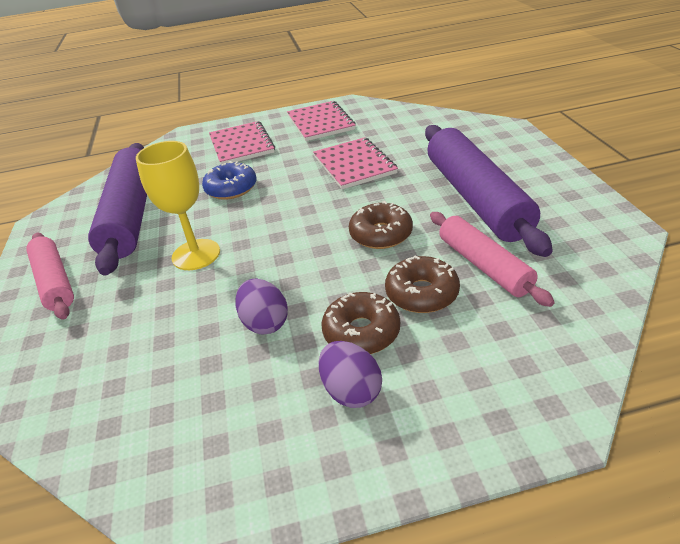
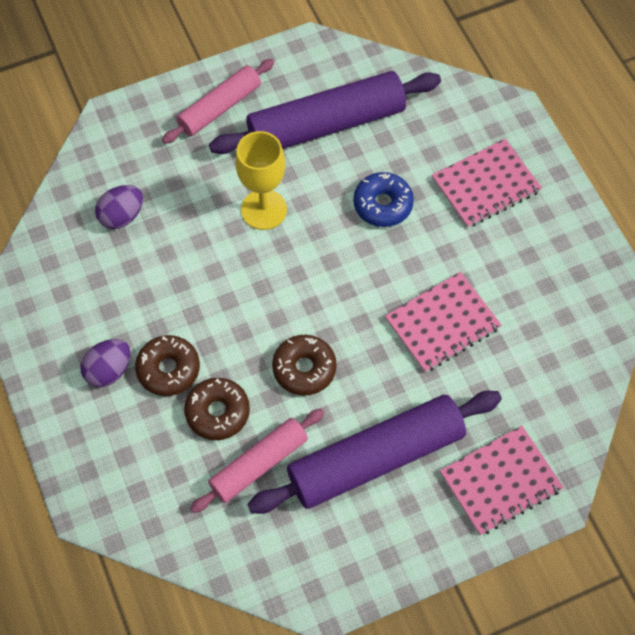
camera: 75 degrees right, 25 degrees up
purple egg [235,279,288,335] -> purple egg moved to [95,185,143,229]
pink notebook [287,101,356,141] -> pink notebook moved to [440,425,564,535]

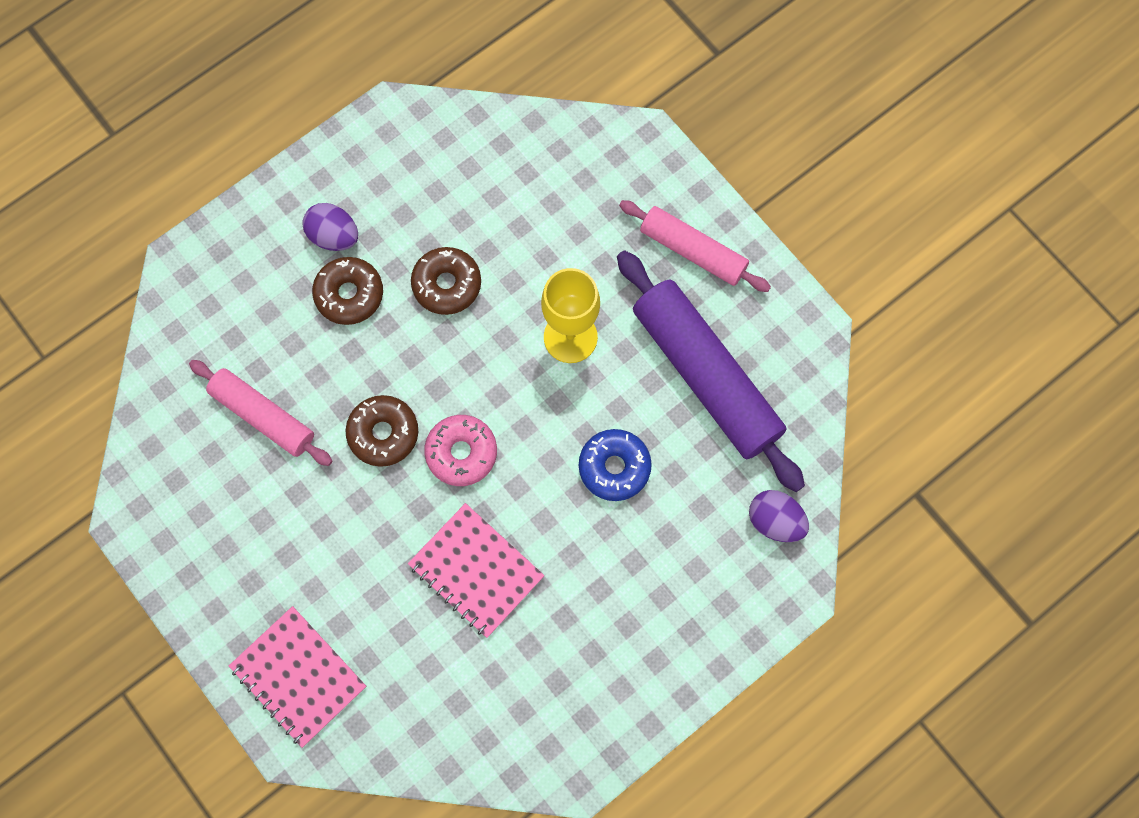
camera: 75 degrees right, 10 degrees up
purple egg [95,185,143,229] -> purple egg moved to [749,490,809,542]
brown donut [184,378,250,440] -> brown donut moved to [411,247,481,315]
purple rolling pin [248,391,502,514] -> none
pink notebook [432,139,542,228] -> none
none -> pink donut [424,415,497,486]

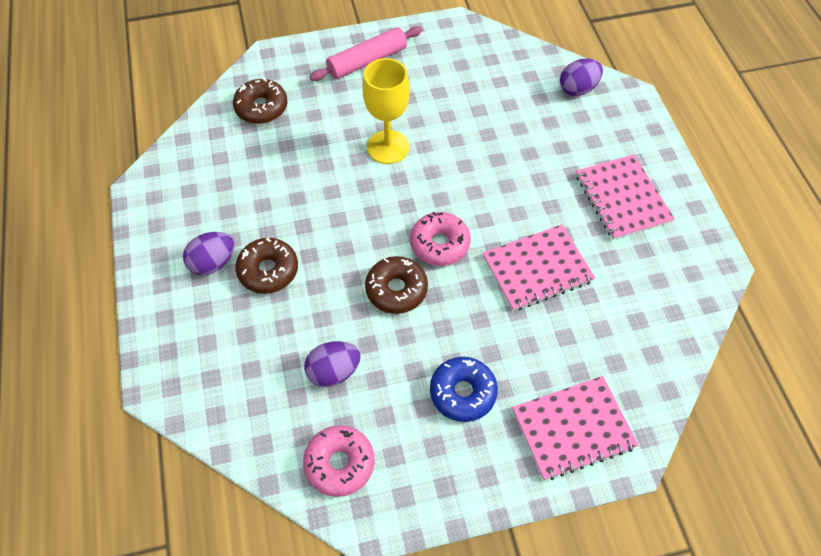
camera: 65 degrees left, 15 degrees down
pink rolling pin [189,360,332,466] -> purple egg [304,341,361,387]
brown donut [411,247,481,315] -> brown donut moved to [233,78,288,124]
blue donut [579,429,652,501] -> blue donut moved to [430,357,498,422]
purple rolling pin [617,250,805,492] -> none
none -> pink donut [303,425,375,497]
none -> pink notebook [576,154,674,240]

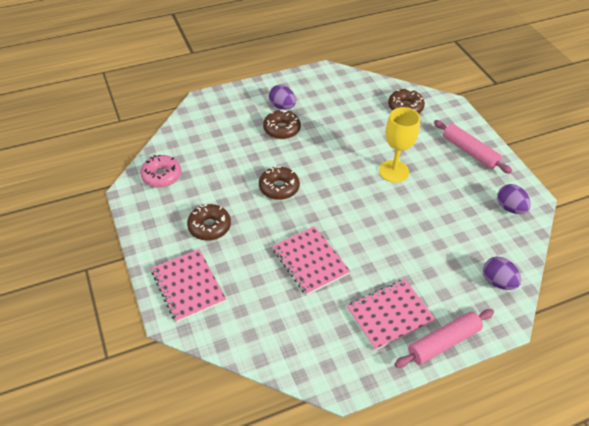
camera: 80 degrees right, 10 degrees down
purple egg [304,341,361,387] -> purple egg moved to [497,184,531,214]
pink donut [410,212,471,266] -> none
blue donut [430,357,498,422] -> brown donut [187,204,231,241]
none -> pink rolling pin [395,309,494,368]

